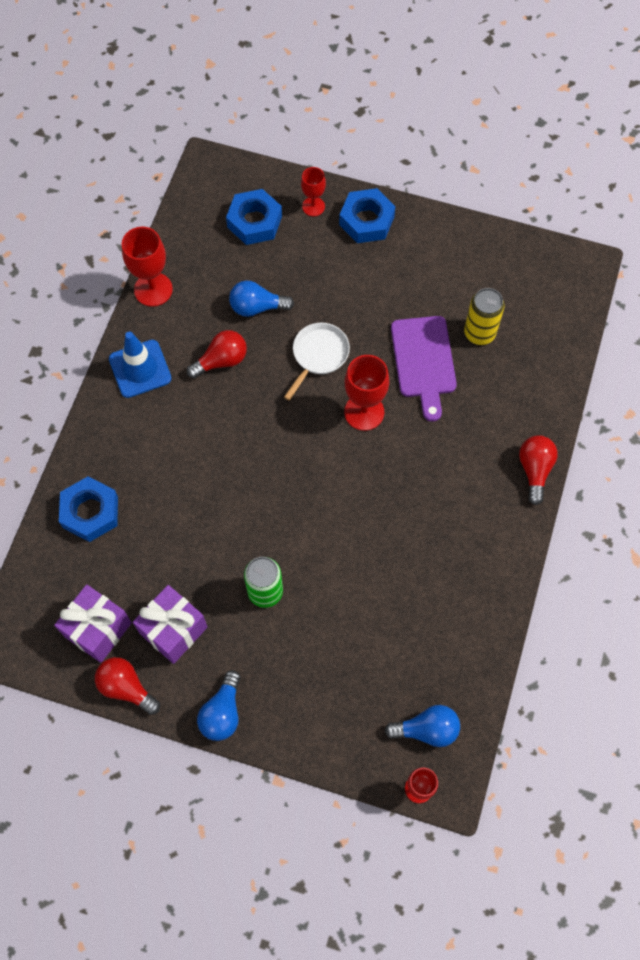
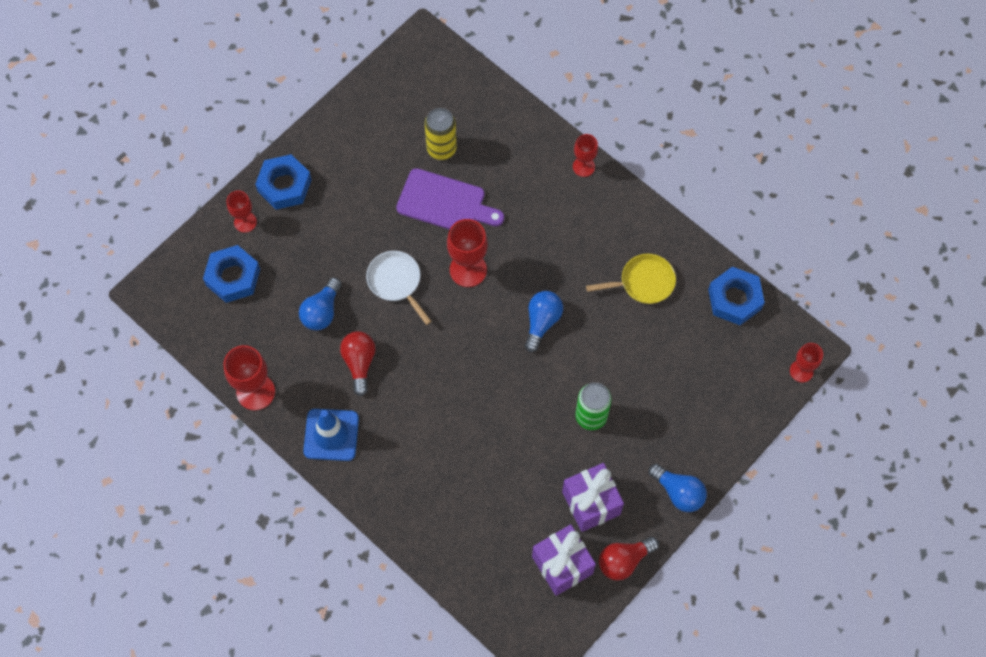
camera: 65 degrees left, 0 degrees up
blue nut [59,477,118,542] -> blue nut moved to [708,267,765,325]
blue light bulb [385,705,460,747] -> blue light bulb moved to [525,291,563,352]
red light bulb [519,435,558,505] -> red goblet [573,134,598,177]
none -> yellow pan [586,254,676,304]

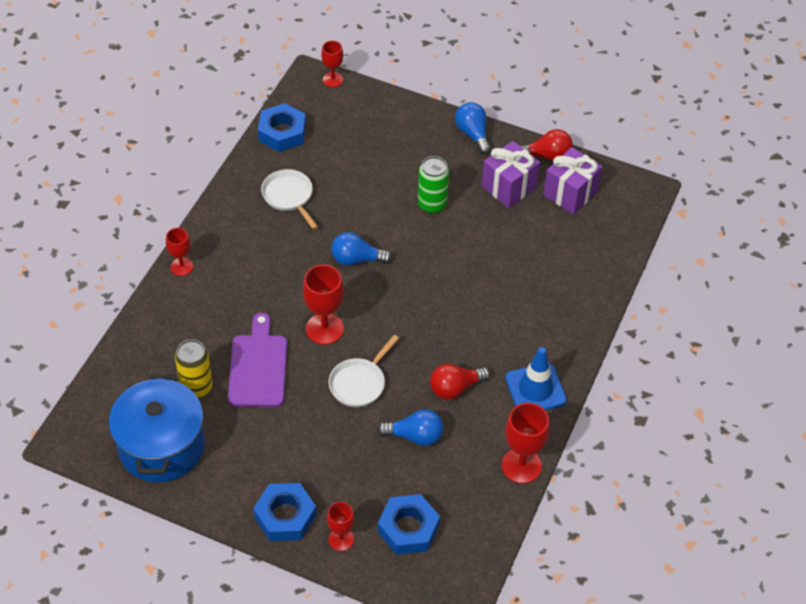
camera: 110 degrees left, 15 degrees down
yellow pan [586,254,676,304] -> white pan [261,169,318,229]
red light bulb [599,537,659,581] -> red light bulb turned 45 degrees counterclockwise [521,129,573,161]
blue light bulb [649,464,707,512] -> blue light bulb turned 45 degrees counterclockwise [455,102,491,154]
none -> blue pot [109,374,205,483]

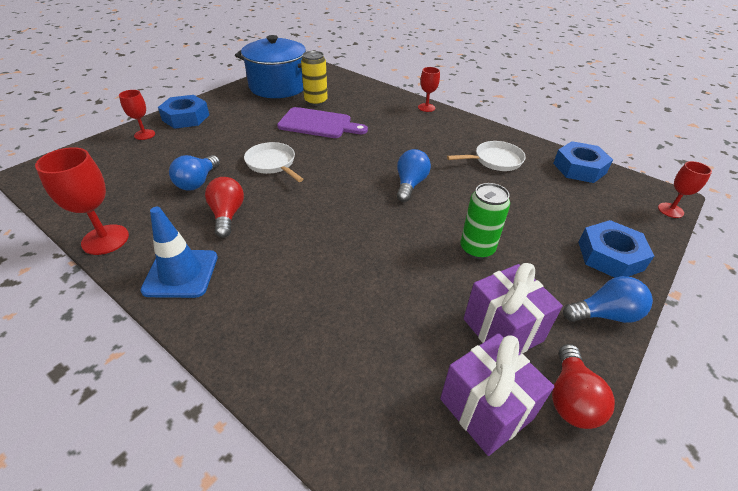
camera: 105 degrees right, 10 degrees down
red goblet [303,265,344,345] -> none
blue nut [378,494,440,555] -> blue nut moved to [578,220,654,278]

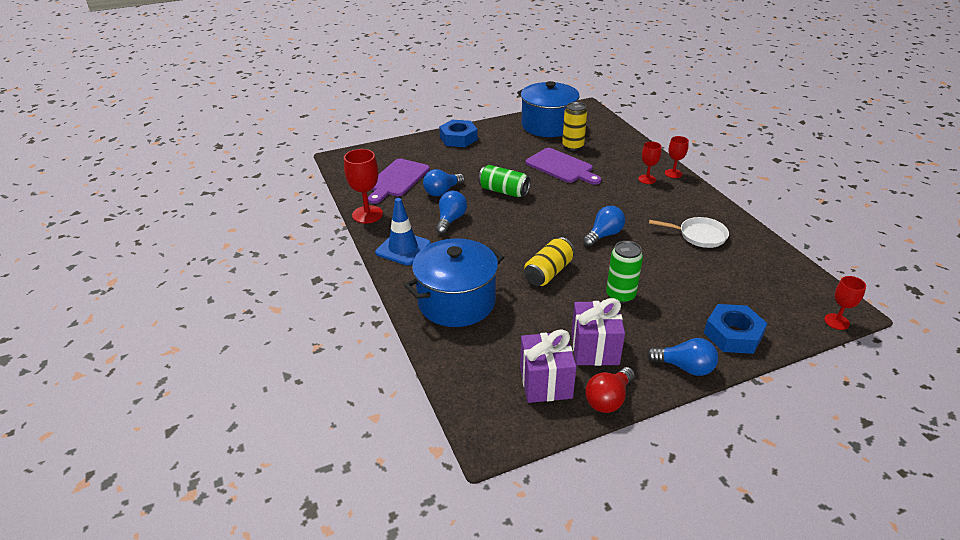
camera: 30 degrees right, 5 degrees down
red goblet [119,90,155,140] -> red goblet moved to [638,141,662,184]
red light bulb [205,177,244,238] -> blue light bulb [436,191,467,234]
white pan [244,142,304,182] -> green can [478,165,531,197]
blue nut [553,141,613,183] -> none
none -> purple cutting board [368,159,430,204]
none -> blue pot [404,238,504,327]
none -> yellow can [524,237,575,286]

